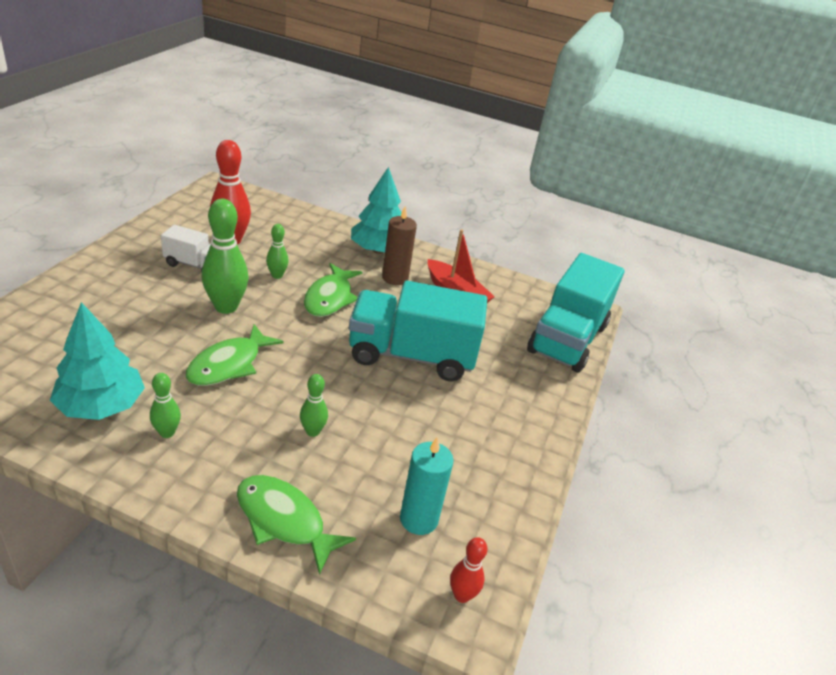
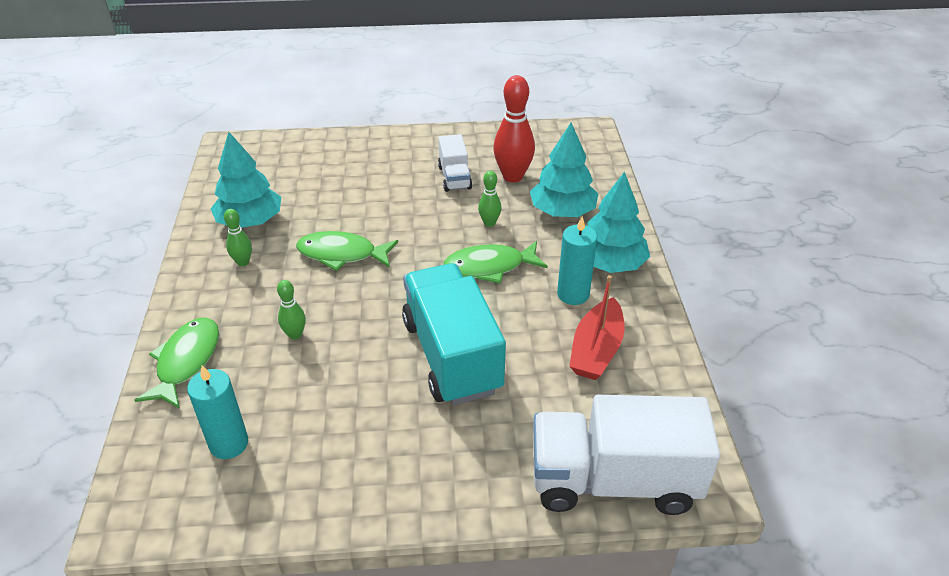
camera: 70 degrees right, 5 degrees up
green bowling pin [202,199,249,314] -> none
brown candle [382,206,417,285] -> turquoise candle [557,216,597,305]
red bowling pin [450,537,487,603] -> none
turquoise truck [527,253,625,372] -> white truck [533,395,720,515]
none -> turquoise tree [530,123,598,217]

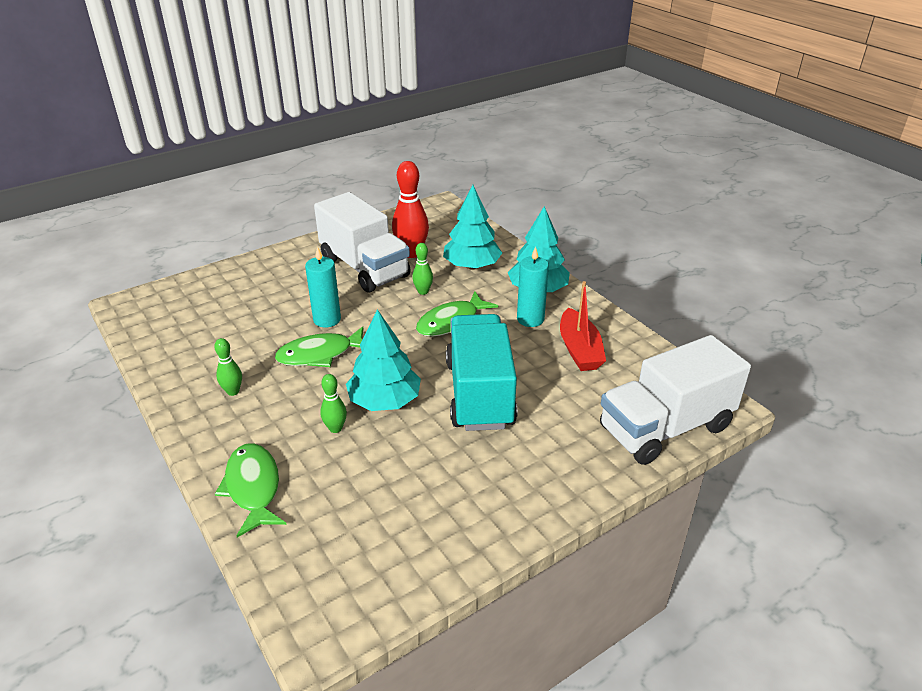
camera: 30 degrees left, 5 degrees down
turquoise candle [187,365,248,459] -> turquoise candle moved to [305,247,341,327]
turquoise tree [211,132,281,228] -> turquoise tree moved to [346,309,421,411]
turquoise truck [402,263,506,405] -> turquoise truck turned 45 degrees clockwise [446,314,518,431]
white truck [438,134,472,192] -> white truck [314,192,411,293], size x1.97

